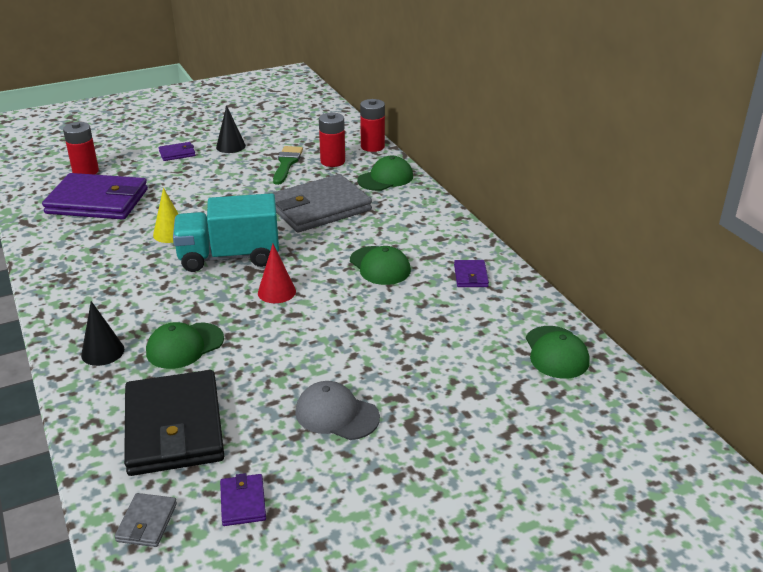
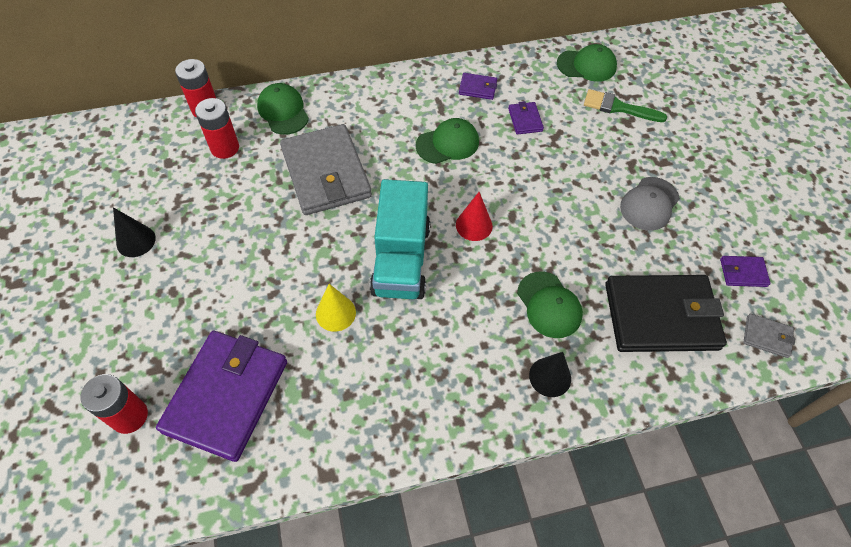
camera: 80 degrees left, 25 degrees up
purple wallet [159,142,195,161] -> purple wallet moved to [508,101,544,135]
green brush [273,146,303,185] -> green brush moved to [584,89,667,122]

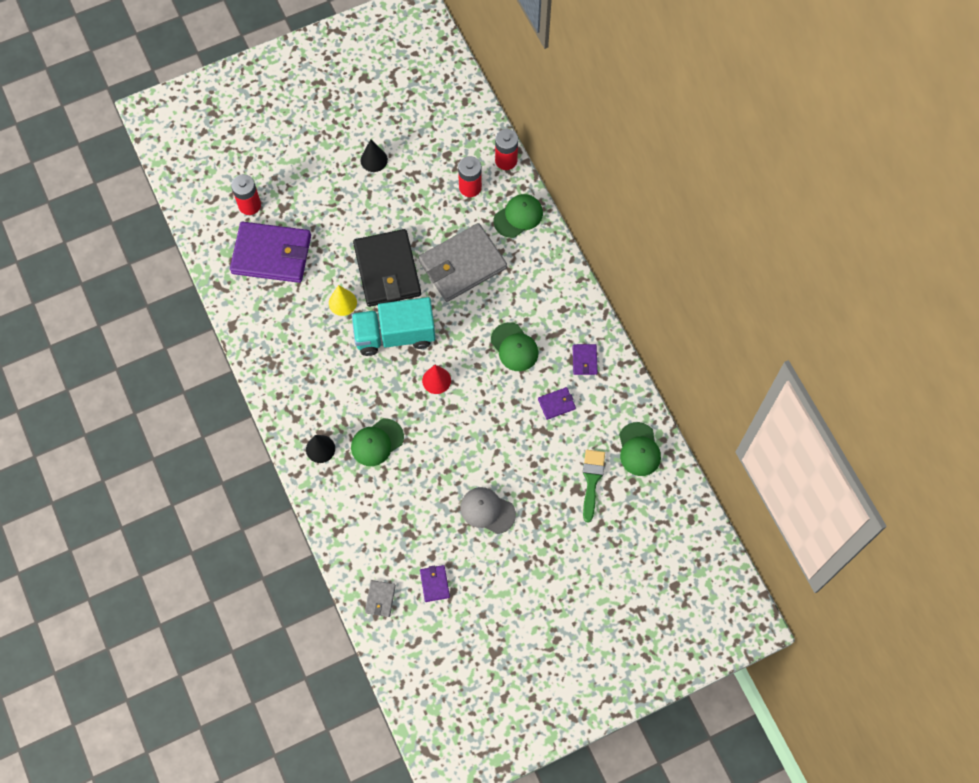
camera: 80 degrees right, 10 degrees up
black wallet [605,275,727,352] -> black wallet moved to [353,229,421,307]

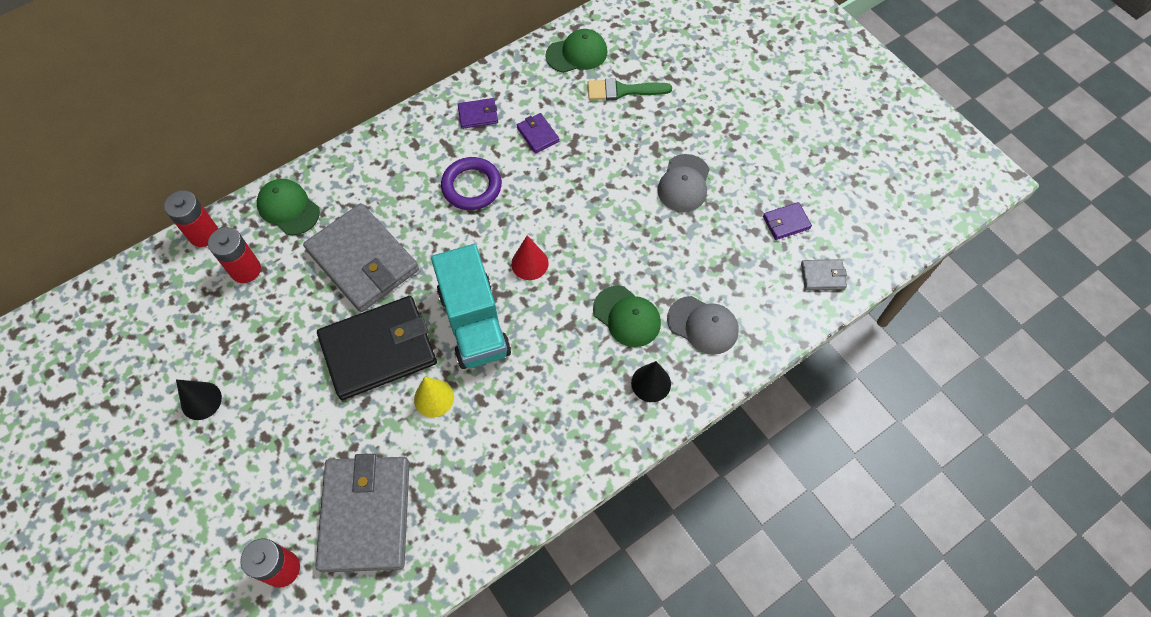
camera: 100 degrees left, 5 degrees down
purple wallet [230,222,311,283] -> grey wallet [315,454,409,572]
green cap [491,322,538,371] -> purple ring [441,157,502,210]
none -> grey cap [667,296,739,355]

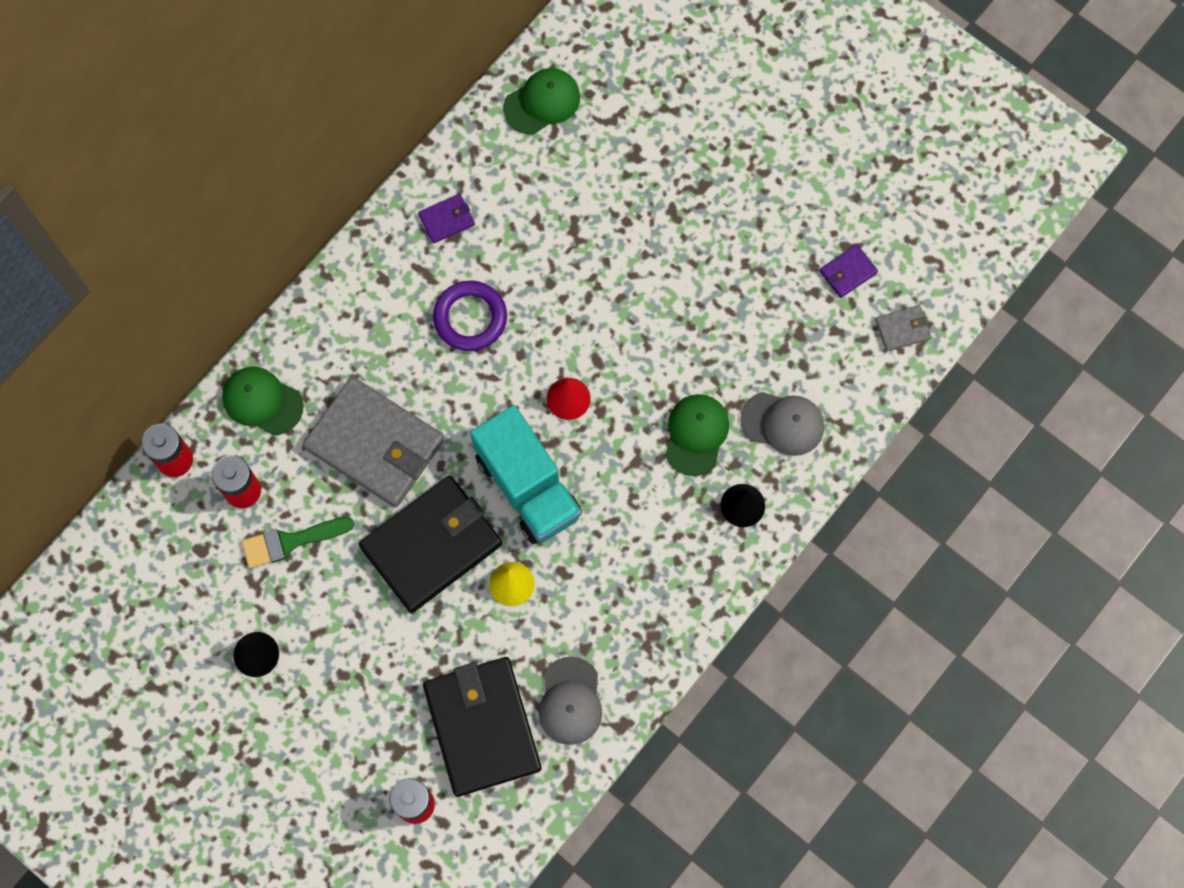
camera: 15 degrees left, 10 degrees up
grey wallet [315,454,409,572] -> black wallet [423,657,542,797]
purple wallet [517,113,559,154] -> none
green brush [588,78,672,100] -> green brush moved to [241,517,354,568]
green cap [593,286,661,347] -> green cap turned 105 degrees counterclockwise [665,394,729,476]
grey cap [657,154,709,212] -> grey cap moved to [539,656,602,745]

